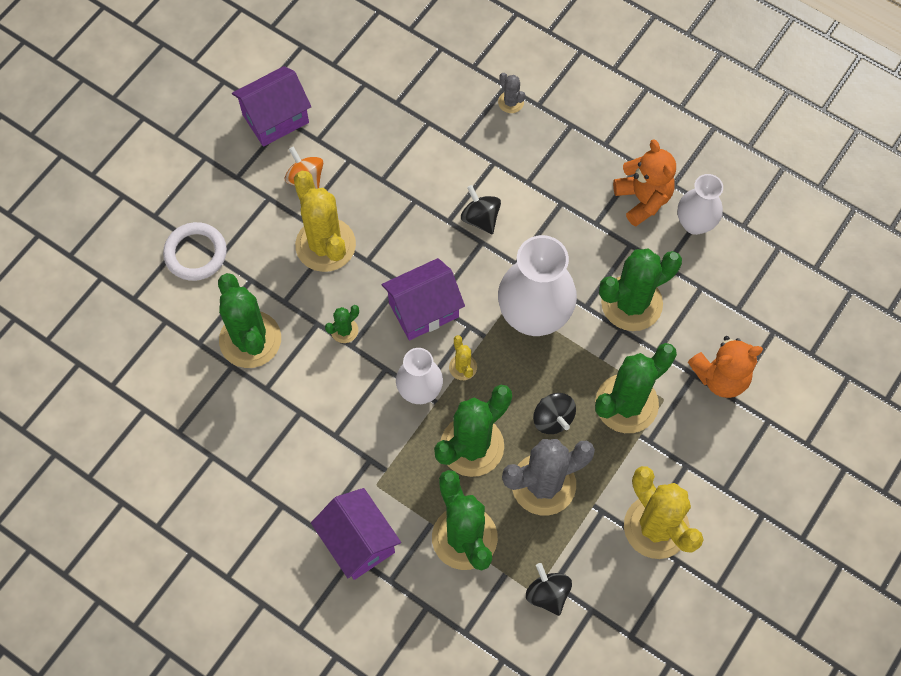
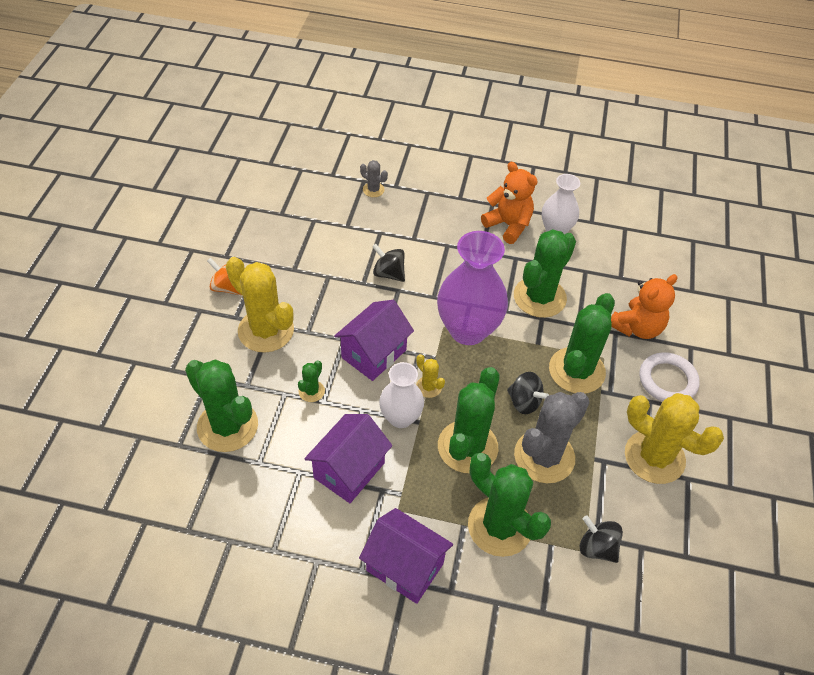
camera: 25 degrees left, 15 degrees down
white ring [163,222,227,281] -> white ring moved to [639,352,700,402]
purple house [232,66,311,147] -> purple house moved to [304,414,392,503]
white vase [498,235,577,336] -> purple vase [437,231,508,345]

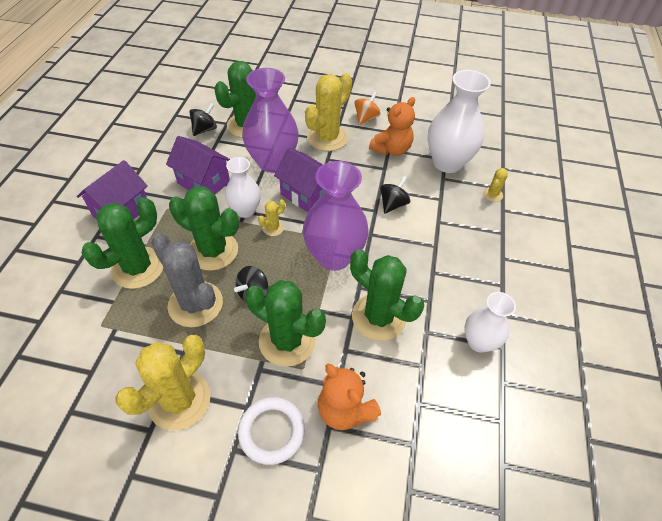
camera: 90 degrees right, 0 degrees up
green cactus [298,360,325,402] -> purple vase [242,68,299,173]
grey cactus [360,160,388,197] -> yellow cactus [483,168,508,202]
orange teddy bear [481,162,538,244] -> orange teddy bear moved to [369,97,415,156]
black spinning top [580,515,623,563] -> black spinning top moved to [189,103,217,136]
none -> white vase [428,70,491,173]

